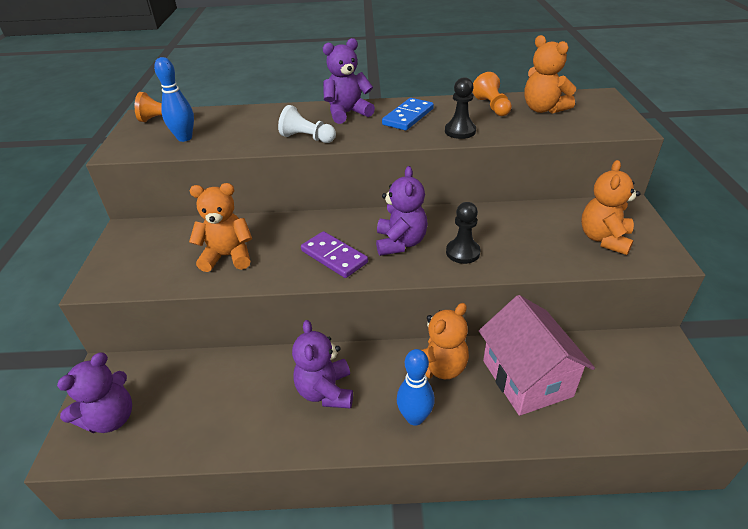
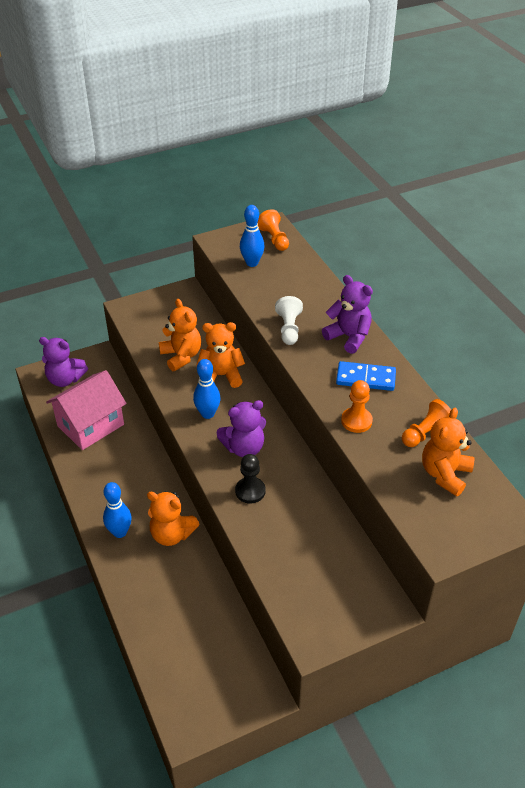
camera: 65 degrees right, 5 degrees up
purple teddy bear [292,320,353,409] -> none
purple domino [301,231,368,278] -> blue bowling pin [193,359,220,419]
black pawn [445,77,476,139] -> orange pawn [341,380,373,433]
pink house [479,295,595,416] -> pink house moved to [46,370,127,450]
orange teddy bear [581,160,641,255] -> orange teddy bear moved to [197,322,245,388]

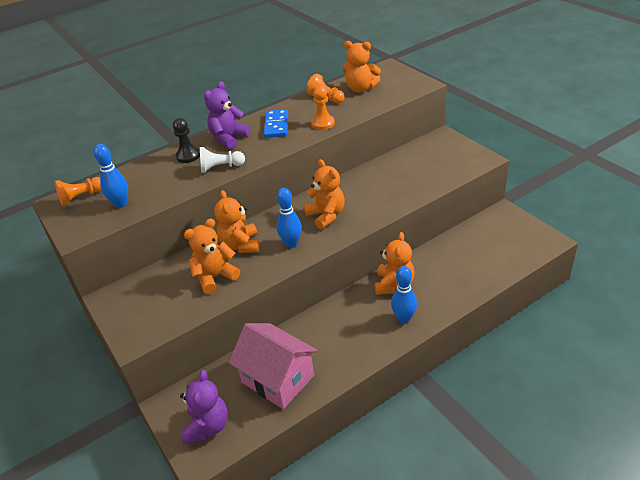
camera: 95 degrees left, 5 degrees down
purple teddy bear [216,400,266,457] -> orange teddy bear [304,159,345,229]
black pawn [235,454,265,504] -> black pawn moved to [173,118,200,163]

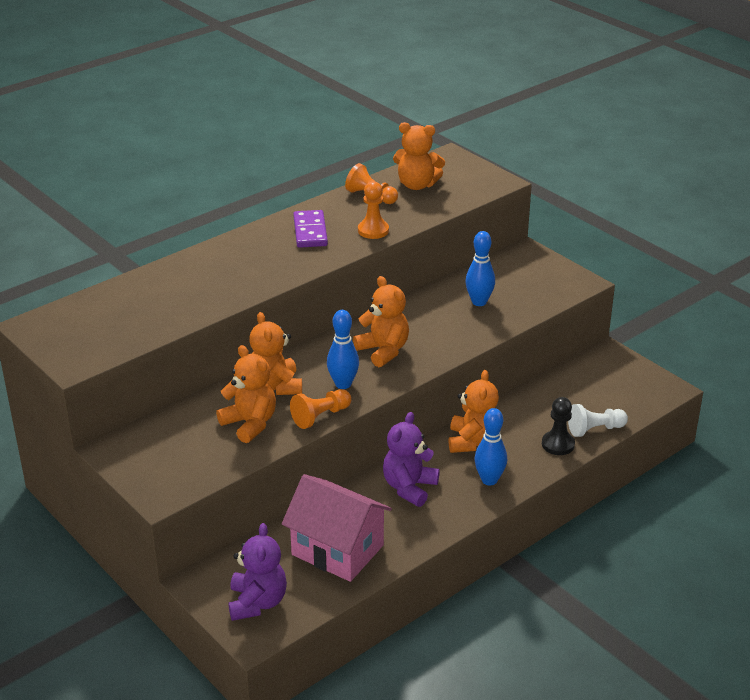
camera: 10 degrees left, 5 degrees down
orange pawn [55,177,101,207] -> orange pawn moved to [290,389,351,429]
blue bowling pin [94,144,128,208] -> blue bowling pin moved to [465,231,495,306]
black pawn [173,118,200,163] -> black pawn moved to [542,397,575,455]
orange teddy bear [184,218,240,294] -> orange teddy bear turned 90 degrees clockwise [216,345,276,443]
white pawn [200,147,245,173] -> white pawn moved to [568,404,628,437]
purple teddy bear [204,81,250,149] -> purple teddy bear moved to [383,412,439,507]
blue domino [264,109,288,138] -> purple domino [293,210,328,248]

